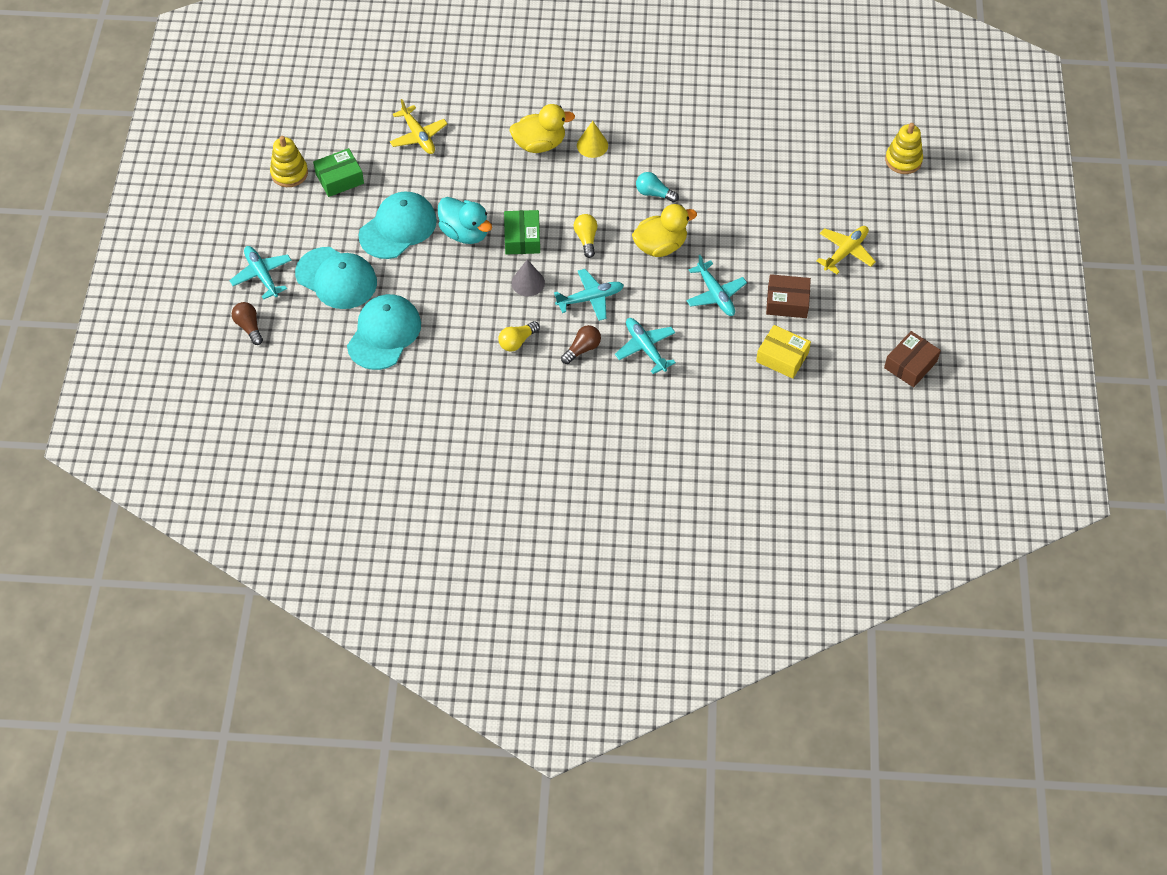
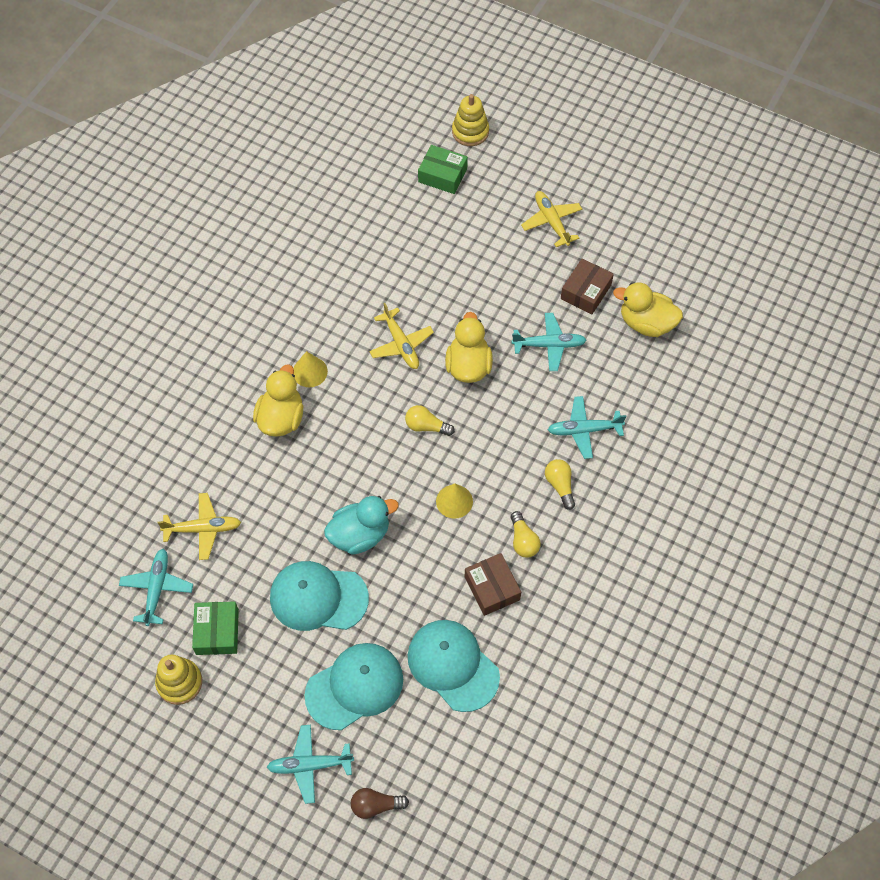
camera: 65 degrees left, 5 degrees up
turquoise cap [359,191,437,259] -> turquoise cap turned 60 degrees counterclockwise [270,561,369,631]
green box [504,210,540,254] -> green box moved to [418,145,468,194]
grey cone [512,259,545,296] -> yellow cone [436,484,473,519]
turquoise plane [554,269,624,321] -> turquoise plane moved to [119,549,193,626]
brown light bulb [561,325,601,364] -> yellow light bulb [545,459,575,510]
turquoise light bulb [636,172,679,202] -> yellow plane [369,303,434,369]
yellow box [756,325,811,379] -> yellow duck [613,282,683,337]
brown box [884,331,941,387] -> brown box moved to [465,553,521,616]

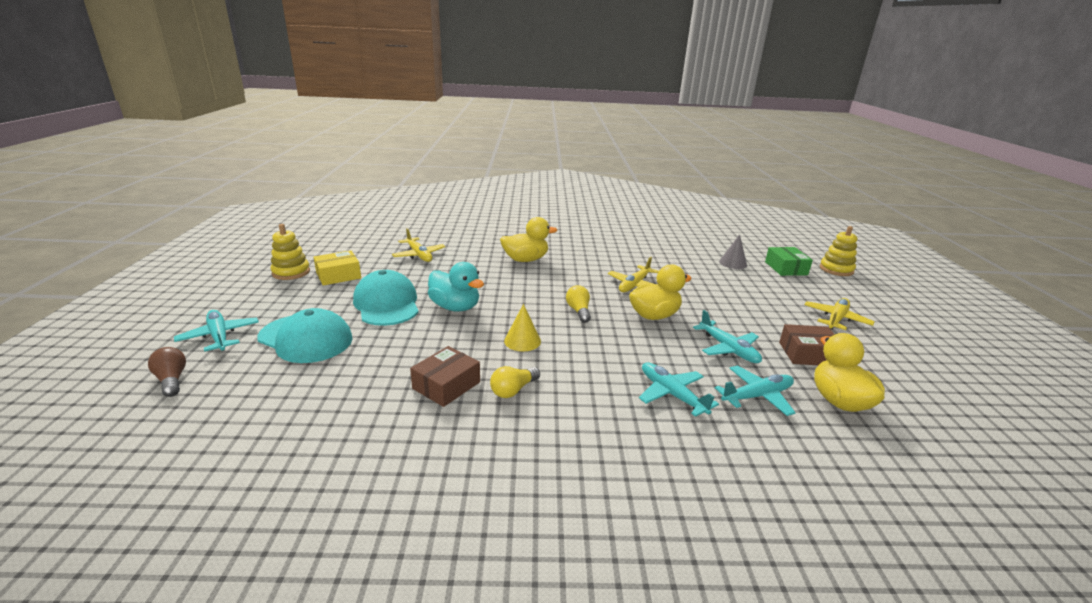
camera: 60 degrees right, 35 degrees down
turquoise plane [119,549,193,626] -> turquoise plane moved to [715,366,796,416]
green box [192,602,239,655] -> yellow box [314,250,361,286]
yellow cone [293,351,328,387] -> none
turquoise cap [408,620,500,712] -> none
yellow light bulb [545,459,575,510] -> none
none -> grey cone [719,234,747,269]

